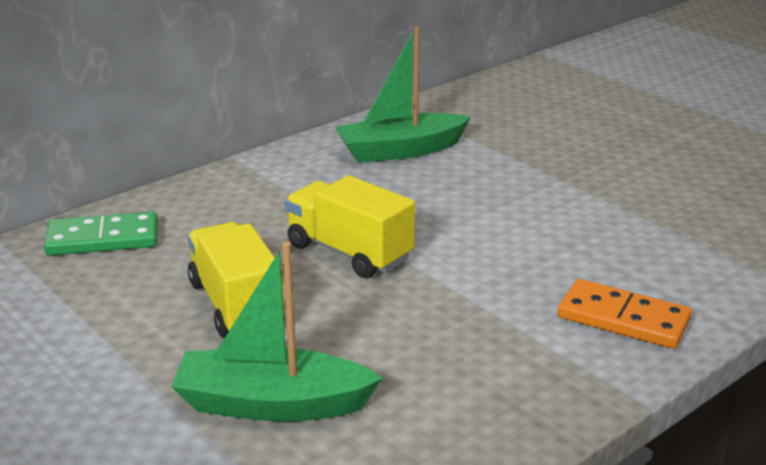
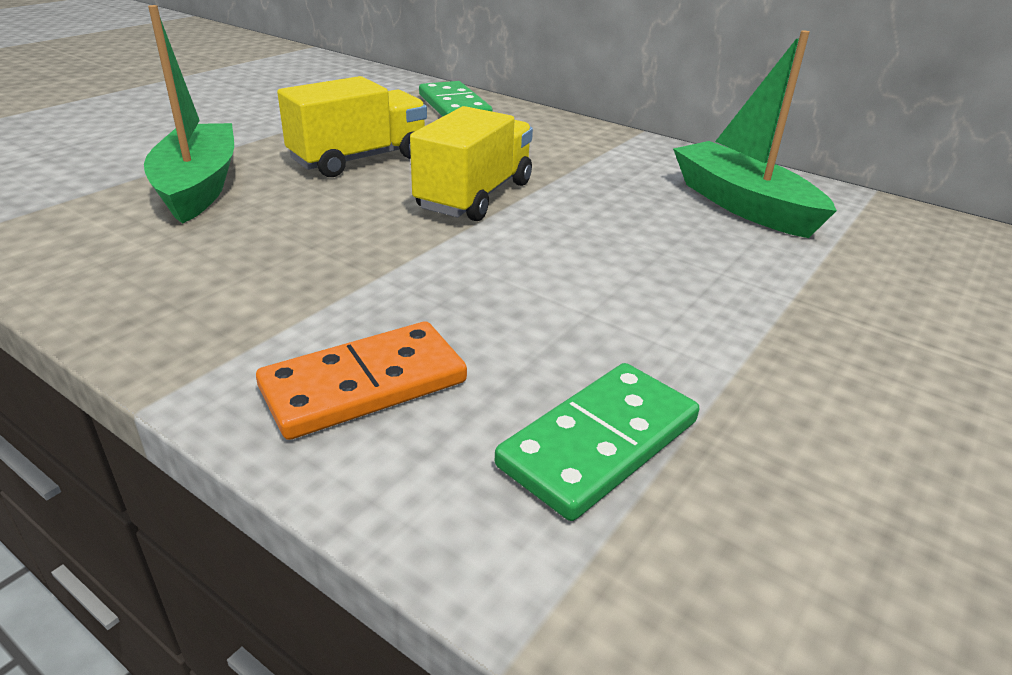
camera: 75 degrees right, 5 degrees up
orange domino [558,279,692,349] -> orange domino turned 45 degrees clockwise [256,321,467,440]
none -> green domino [495,363,699,521]

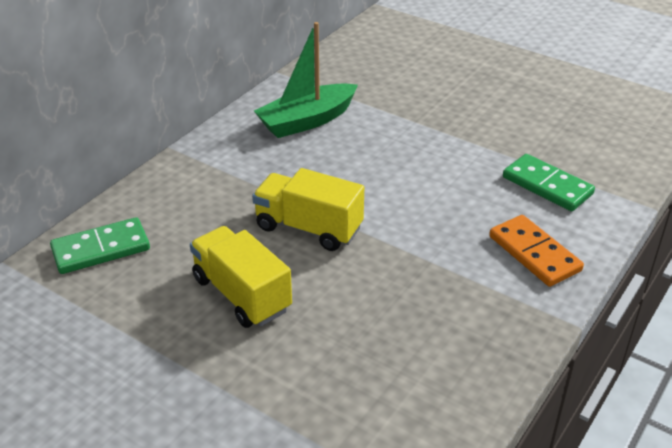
camera: 90 degrees left, 5 degrees up
green boat [144,5,234,224] -> none

